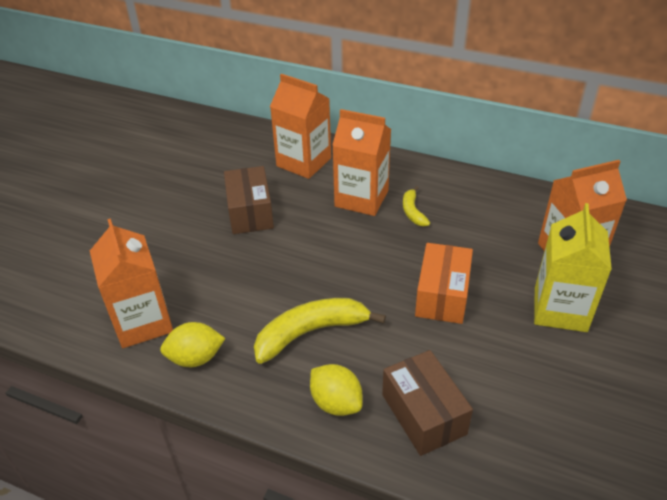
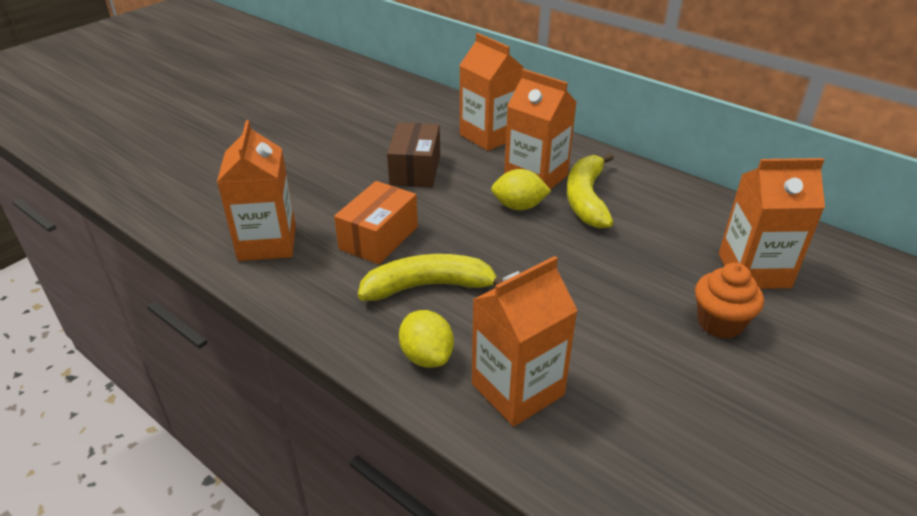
camera: 15 degrees right, 5 degrees down
yellow lemon [160,322,226,367] -> yellow lemon moved to [491,169,551,211]
brown box [382,350,473,456] -> orange carton [472,256,578,427]
yellow banana [403,186,430,226] -> yellow banana [566,153,614,229], size x1.93
orange box [415,243,473,324] -> orange box moved to [334,181,418,264]
yellow carton [534,203,612,332] -> orange cupcake [695,263,764,339]

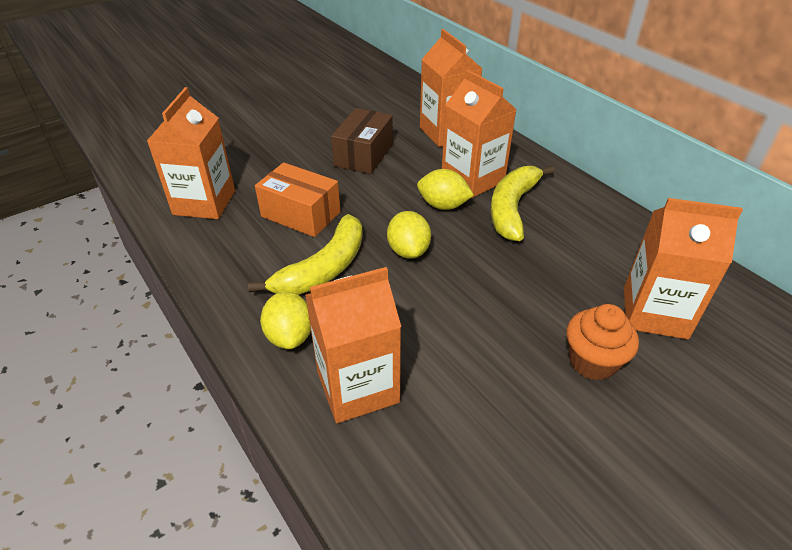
camera: 15 degrees right, 5 degrees up
orange box [334,181,418,264] -> orange box turned 75 degrees clockwise [255,162,341,237]
yellow banana [358,254,503,301] -> yellow banana turned 120 degrees clockwise [248,214,363,295]
none -> yellow lemon [387,211,431,259]

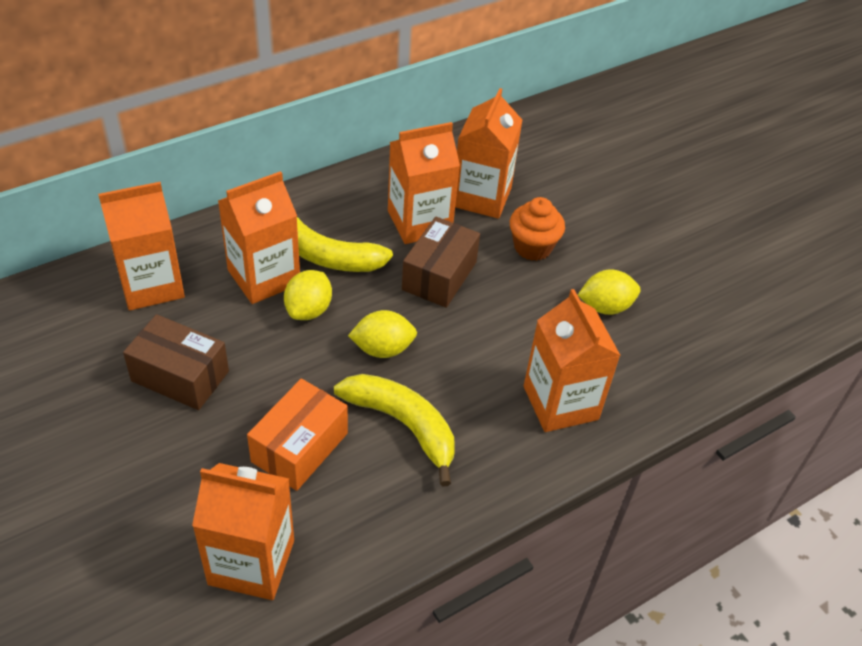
camera: 90 degrees left, 5 degrees up
yellow lemon [260,292,311,349] -> yellow lemon moved to [578,269,641,315]
none -> orange carton [388,122,460,244]
none -> brown box [402,217,480,308]

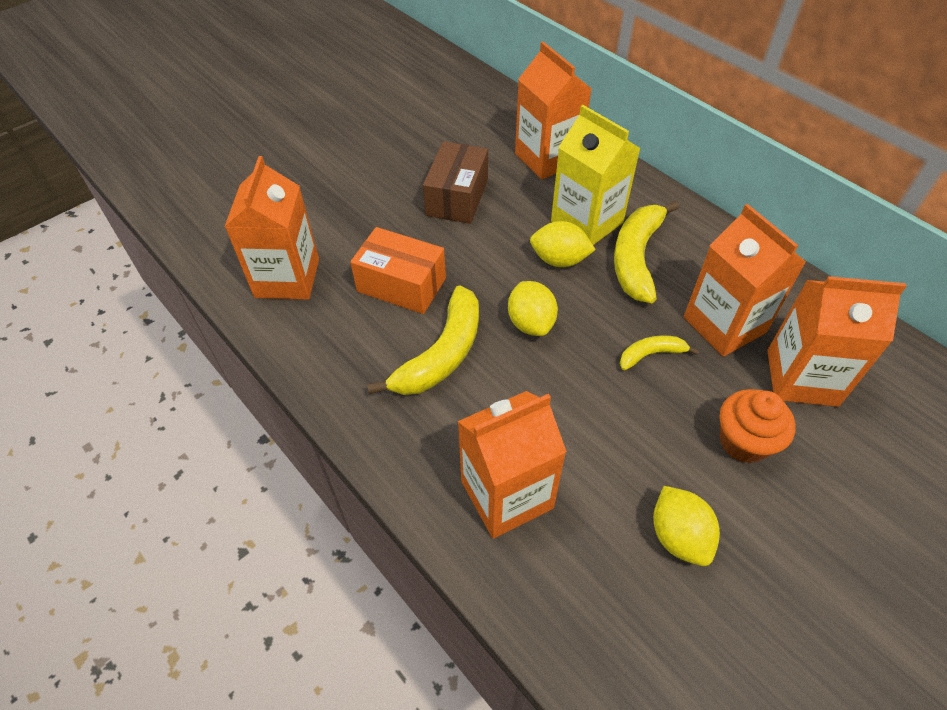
camera: 85 degrees right, 5 degrees up
orange carton [218,171,300,304] -> yellow carton [551,105,641,245]
brown box [402,217,480,308] -> yellow banana [620,335,699,370]

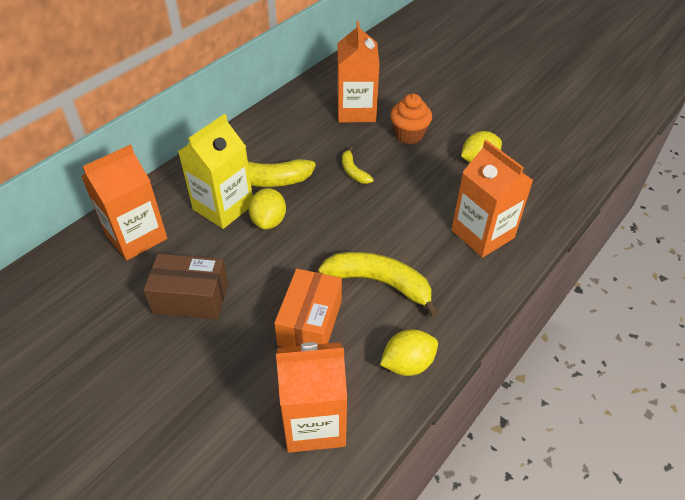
camera: 100 degrees left, 5 degrees down
yellow lemon [508,281,558,336] -> yellow lemon moved to [380,330,438,376]
orange carton [684,204,806,357] -> none

